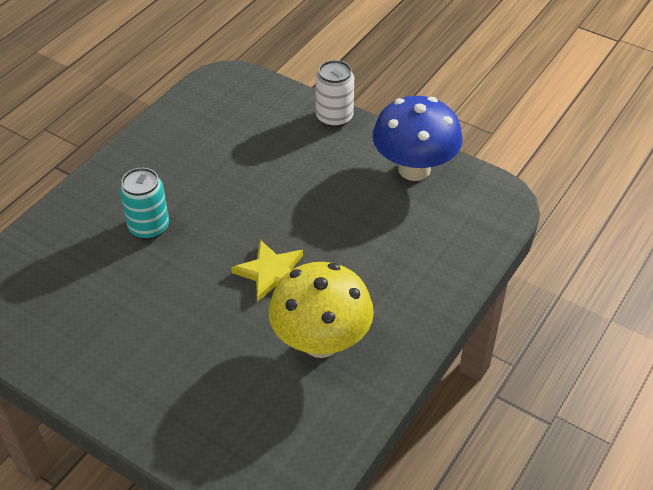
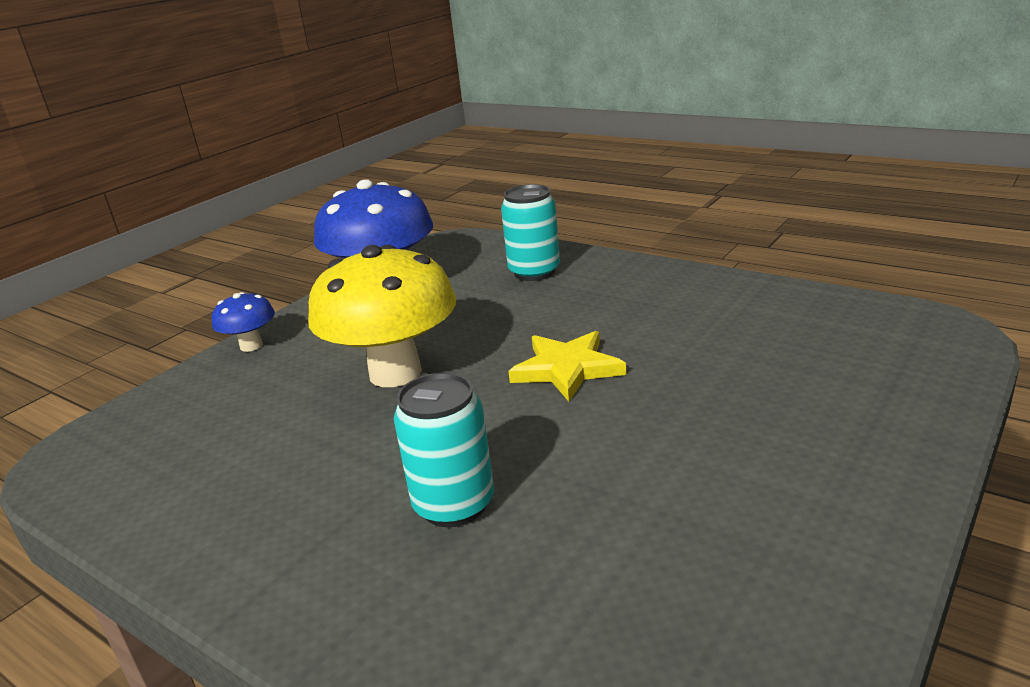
camera: 85 degrees left, 20 degrees down
yellow mushroom [268,262,374,358] -> yellow mushroom moved to [308,245,456,387]
white can [316,60,354,128] -> blue mushroom [212,292,275,352]
none -> turquoise can [501,184,560,281]

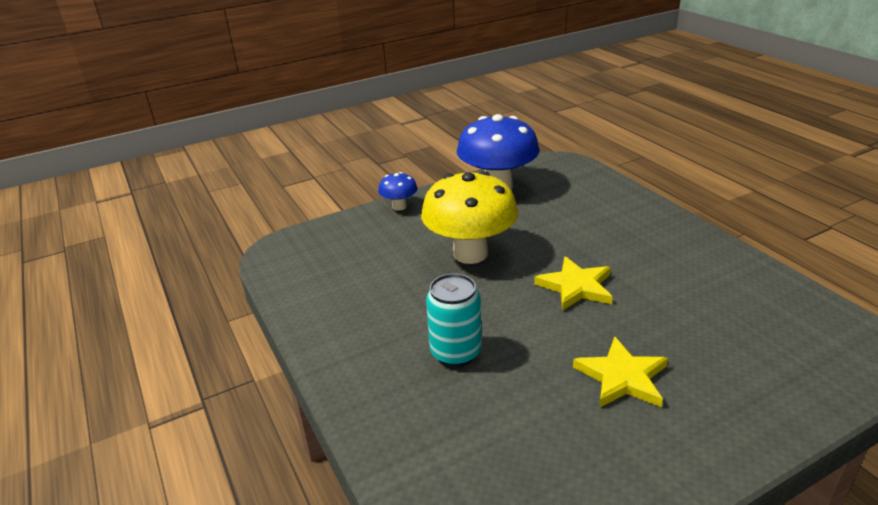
camera: 25 degrees right, 5 degrees up
turquoise can [501,184,560,281] -> none
none -> yellow star [573,336,668,408]

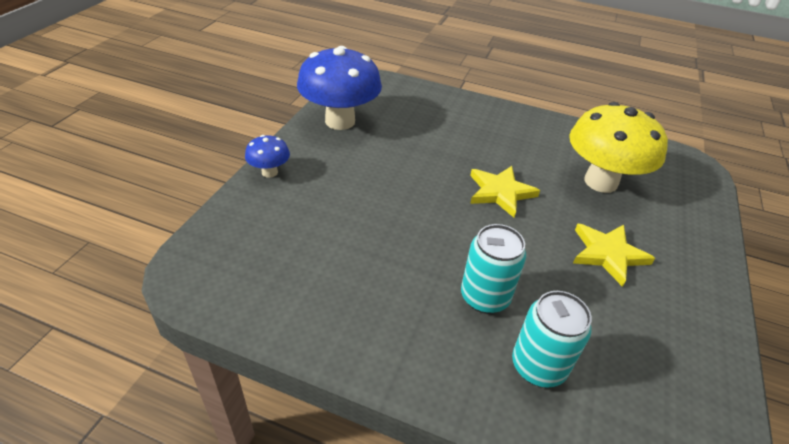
camera: 45 degrees left, 10 degrees up
yellow mushroom [421,171,518,264] -> yellow mushroom moved to [569,102,668,193]
none -> turquoise can [512,291,592,388]

